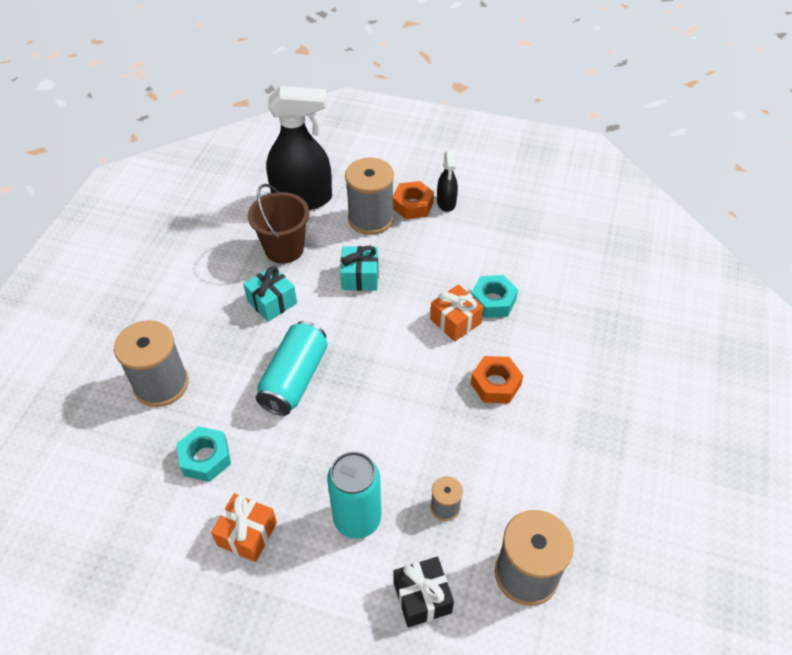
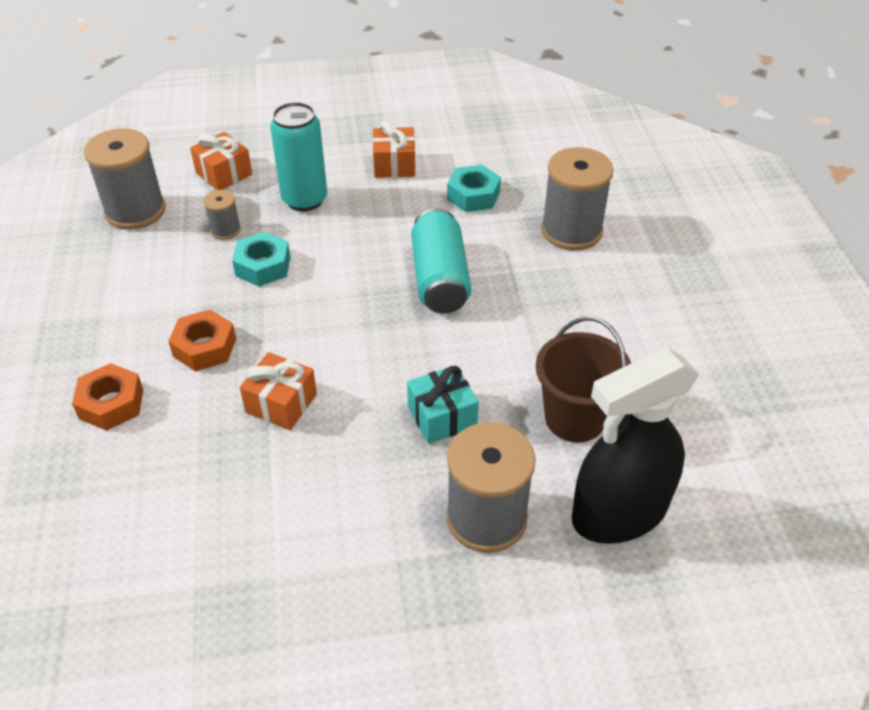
camera: 155 degrees right, 5 degrees down
turquoise gift [243,266,297,322] -> none
orange nut [393,181,434,219] -> orange nut moved to [72,363,143,431]
black gift [393,557,454,627] -> orange gift [190,132,252,190]
black spray bottle [437,150,458,212] -> none
turquoise nut [471,275,518,318] -> turquoise nut moved to [232,231,290,287]

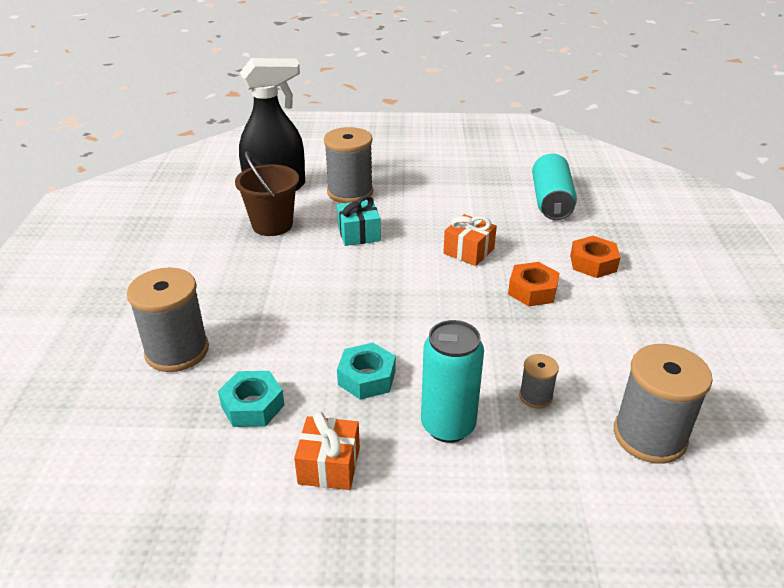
camera: 170 degrees left, 10 degrees down
orange gift [190,132,252,190] -> none
turquoise nut [232,231,290,287] -> turquoise nut moved to [337,343,396,400]
turquoise can [411,208,471,314] -> turquoise can moved to [532,154,577,220]

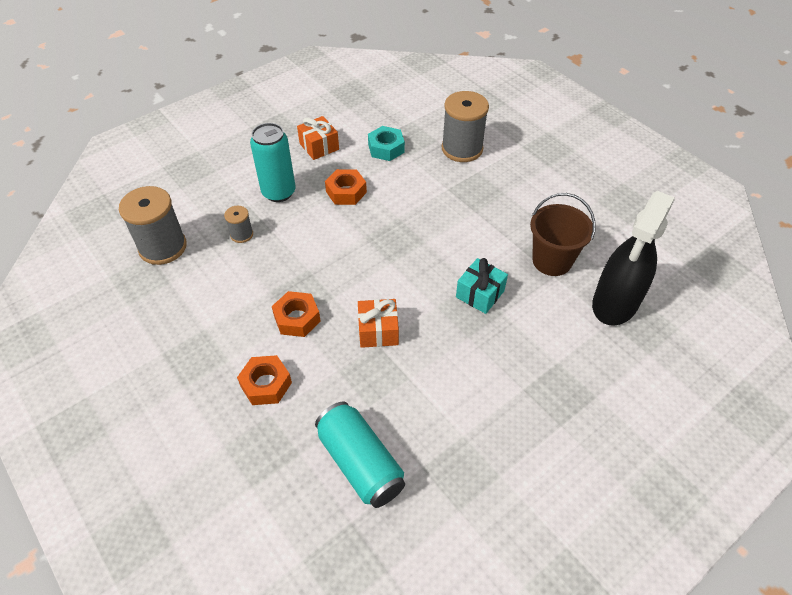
camera: 140 degrees right, 15 degrees up
grey spool [324,127,373,203] -> none
turquoise nut [337,343,396,400] -> orange nut [325,169,367,205]

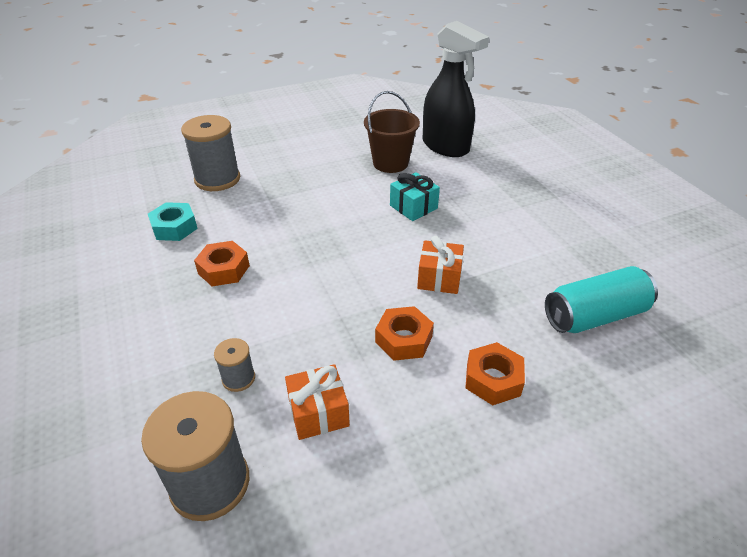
camera: 75 degrees left, 10 degrees down
turquoise can [250,123,296,202] -> none
orange gift [297,116,339,160] -> orange gift moved to [285,364,350,440]

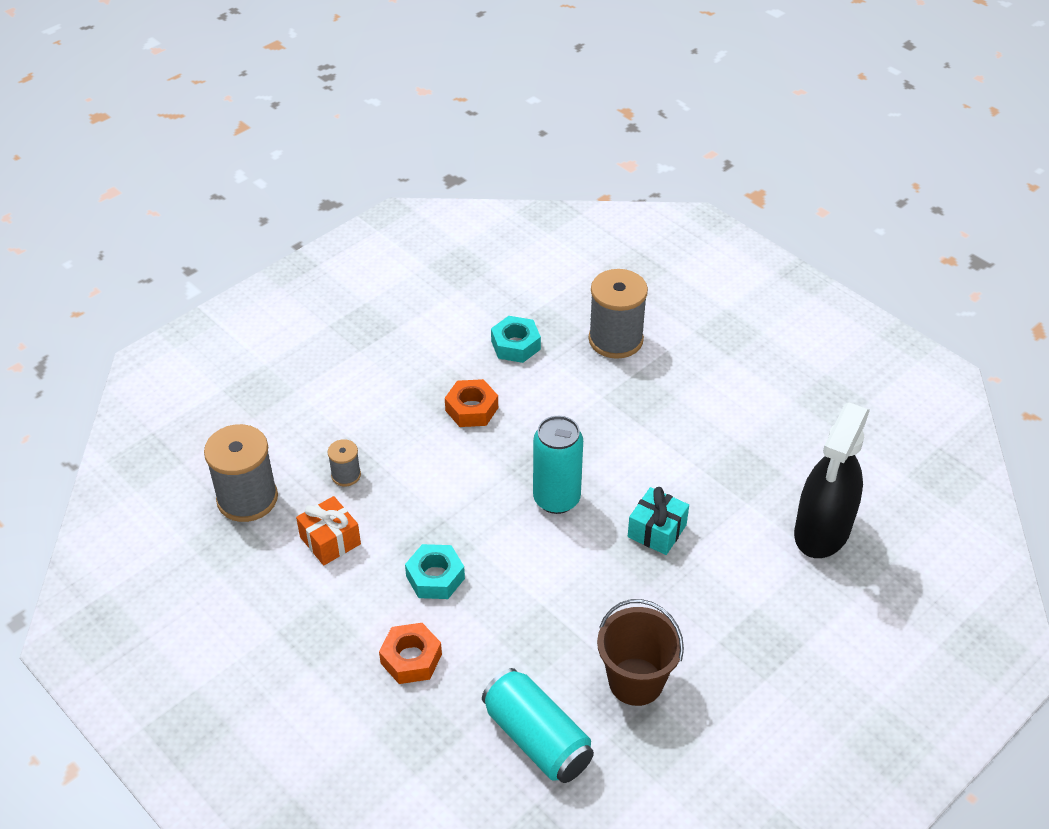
camera: 70 degrees right, 5 degrees up
brown bucket [364,91,420,173] -> brown bucket moved to [597,599,684,706]
orange nut [375,306,434,361] -> turquoise nut [405,544,465,599]
orange gift [417,236,464,294] -> none
none -> turquoise can [533,416,583,514]

